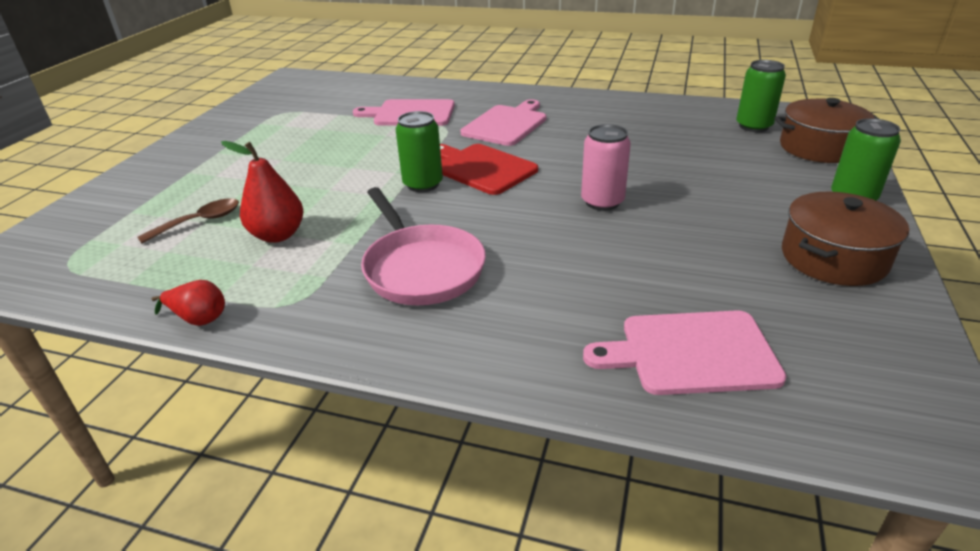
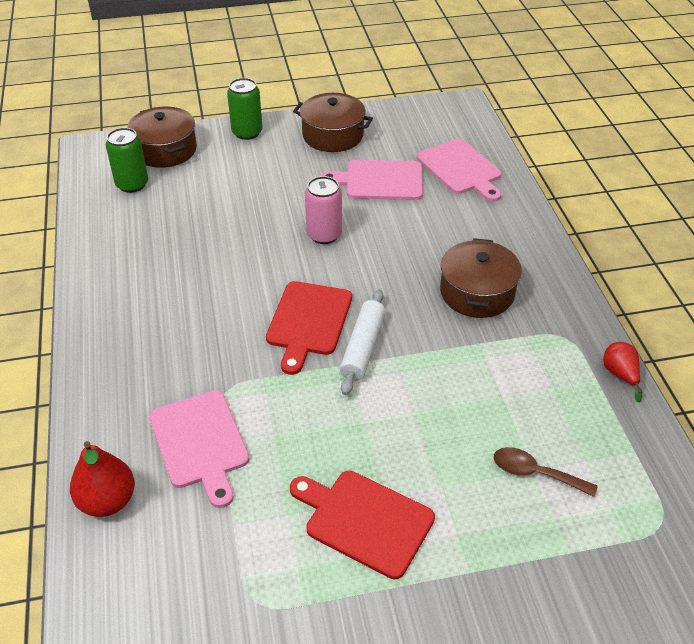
camera: 120 degrees left, 10 degrees up
red pear [221,141,303,243] -> red pear moved to [70,441,135,517]
pink pan [361,187,486,305] -> brown pot [440,238,522,318]
green can [396,111,443,192] -> white rolling pin [340,289,385,395]
pink cutting board [461,99,547,146] -> pink cutting board moved to [321,160,423,200]
none -> red cutting board [290,471,435,579]

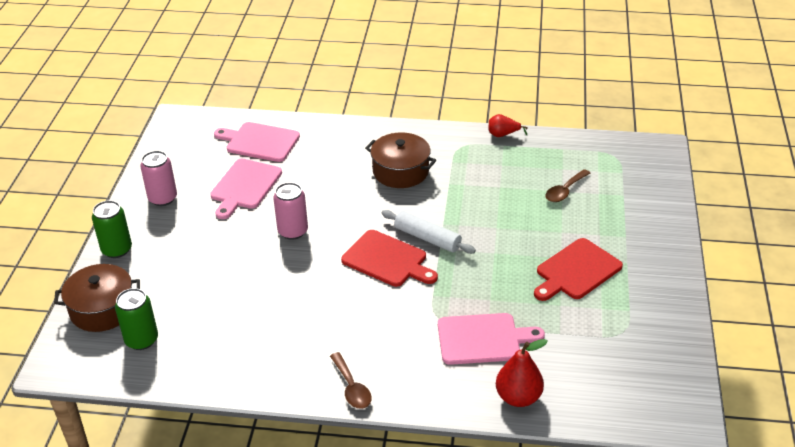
camera: 70 degrees left, 5 degrees down
brown pot [293,93,373,152] -> pink can [140,151,177,206]
pink cutting board [417,139,502,202] -> pink cutting board turned 150 degrees counterclockwise [214,122,300,162]
none -> brown spoon [330,352,372,409]

